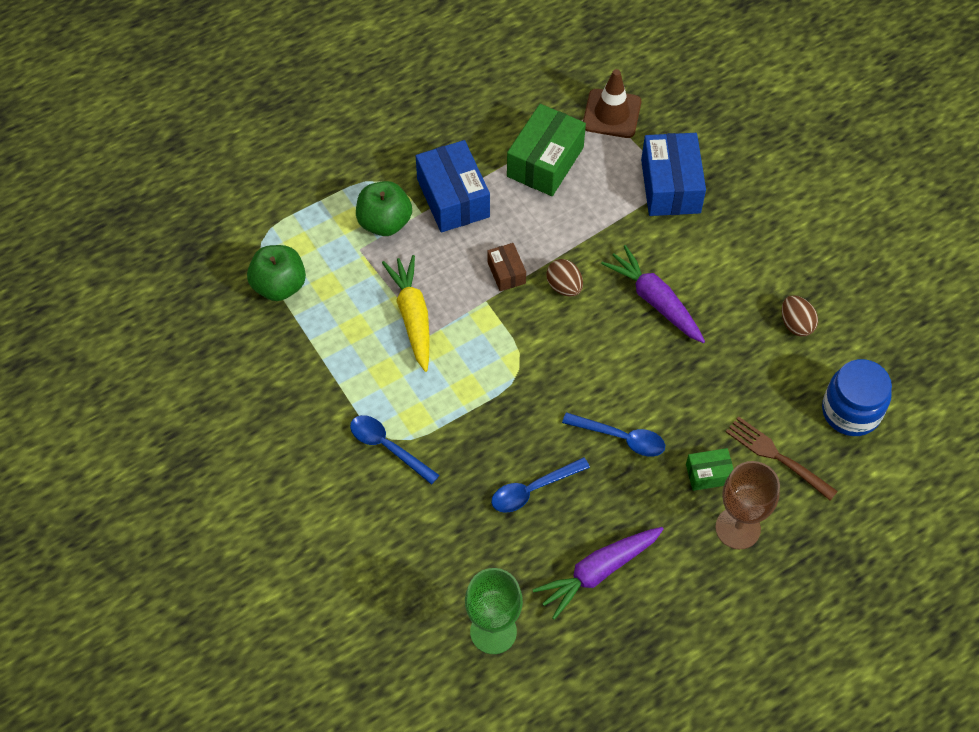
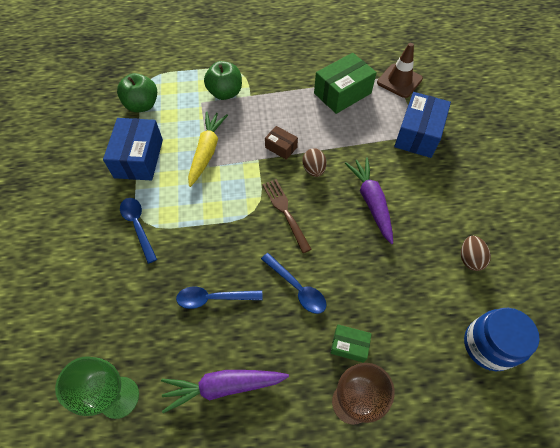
camera: 25 degrees right, 0 degrees up
blue box [416,140,490,232] -> blue box moved to [103,118,163,180]
brown box [487,243,526,291] -> brown box turned 60 degrees counterclockwise [265,126,298,160]
brown fork [726,416,838,501] -> brown fork moved to [262,179,312,253]

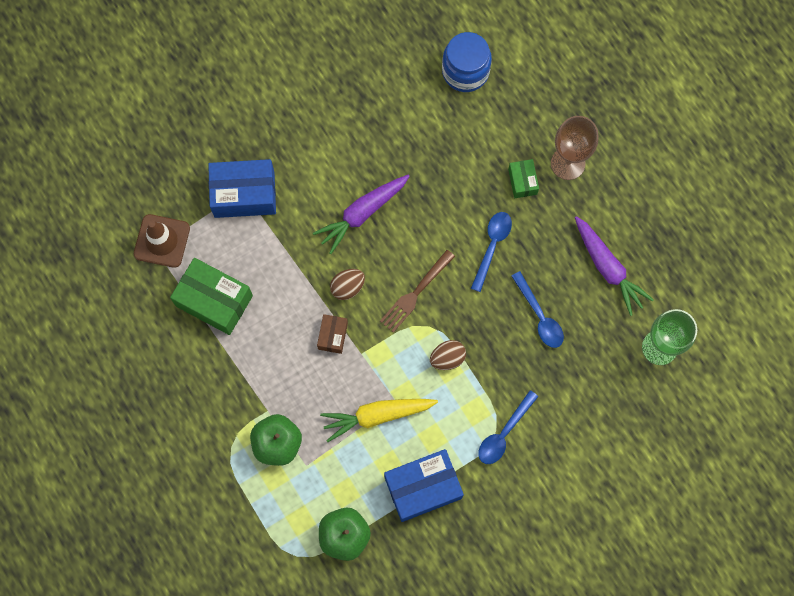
camera: 115 degrees left, 15 degrees up
brown egg [461,236,491,271] -> brown egg moved to [430,340,466,370]

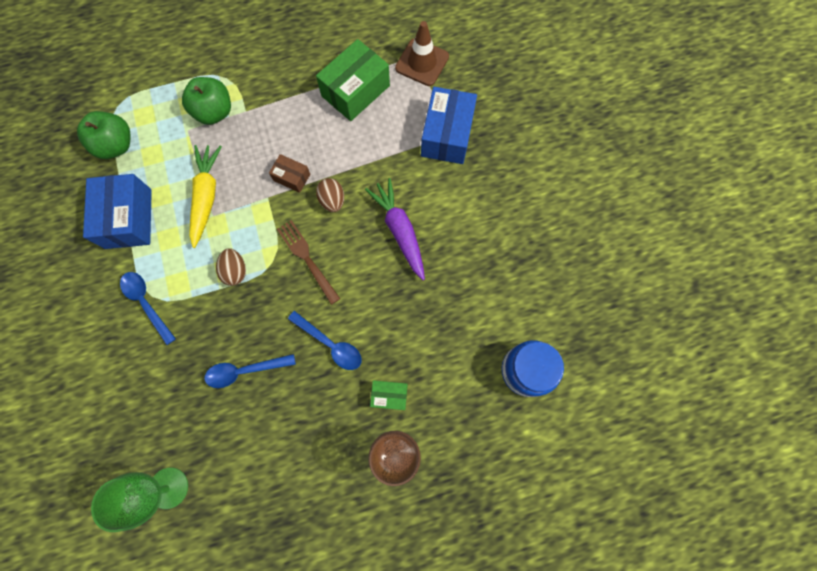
camera: 105 degrees right, 0 degrees up
purple carrot [575,216,654,316] -> none

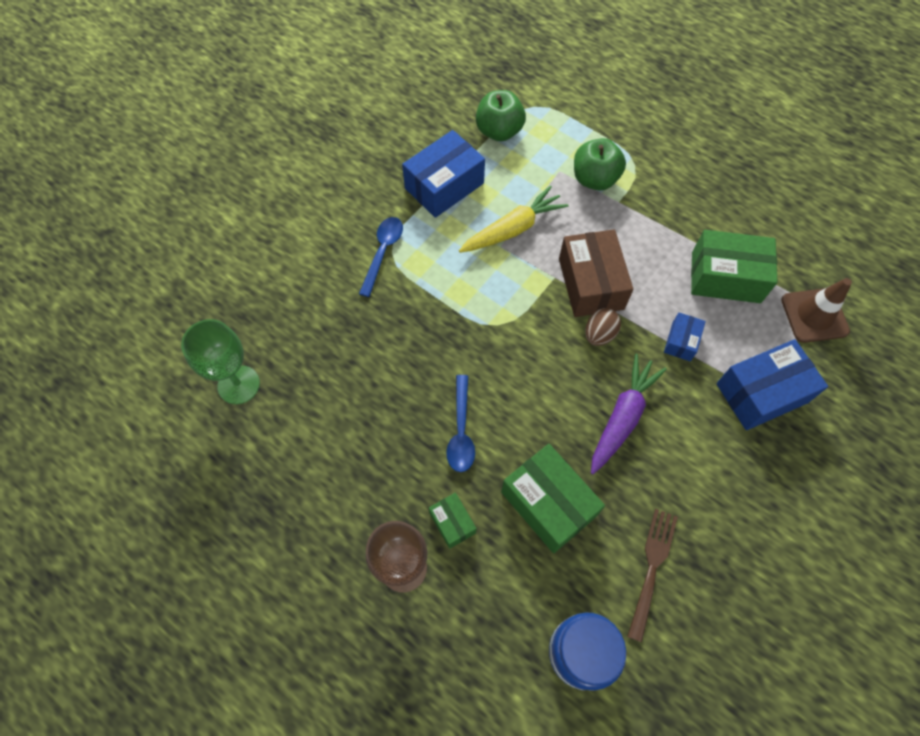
camera: 55 degrees right, 10 degrees down
blue spoon [204,354,296,388] -> none
brown egg [216,248,246,286] -> none
brown box [269,154,310,193] -> brown box [559,230,633,317], size x1.94
brown fork [277,220,340,305] -> brown fork moved to [627,509,678,642]
none -> green box [501,444,605,553]
none -> blue box [664,313,706,361]

